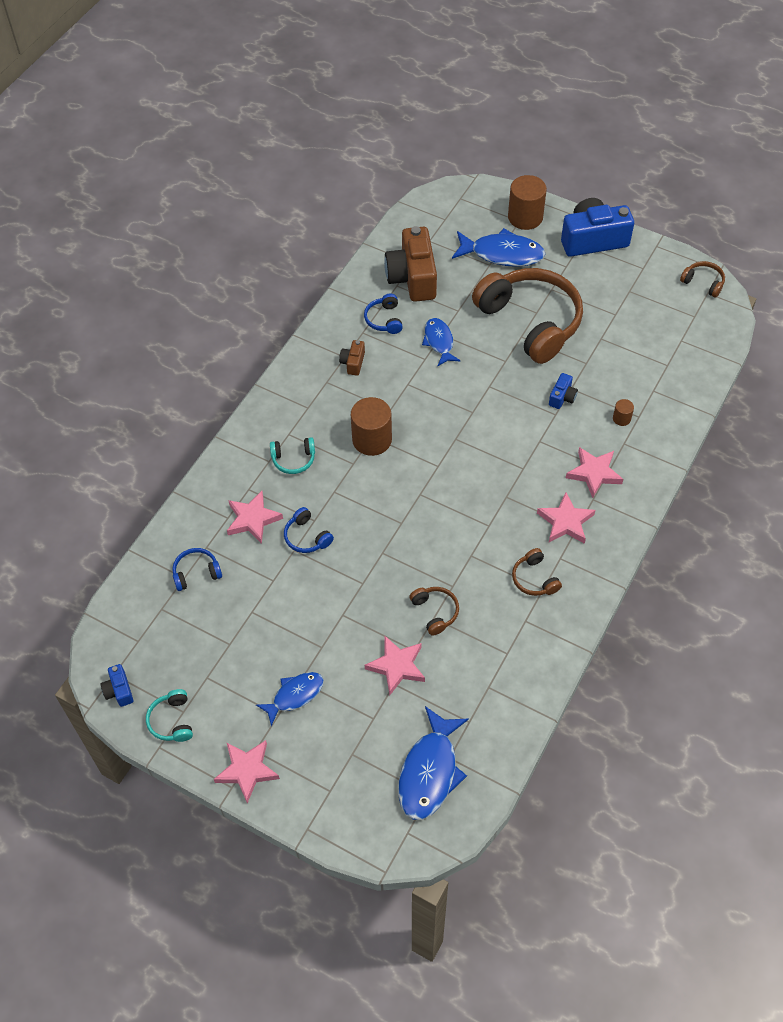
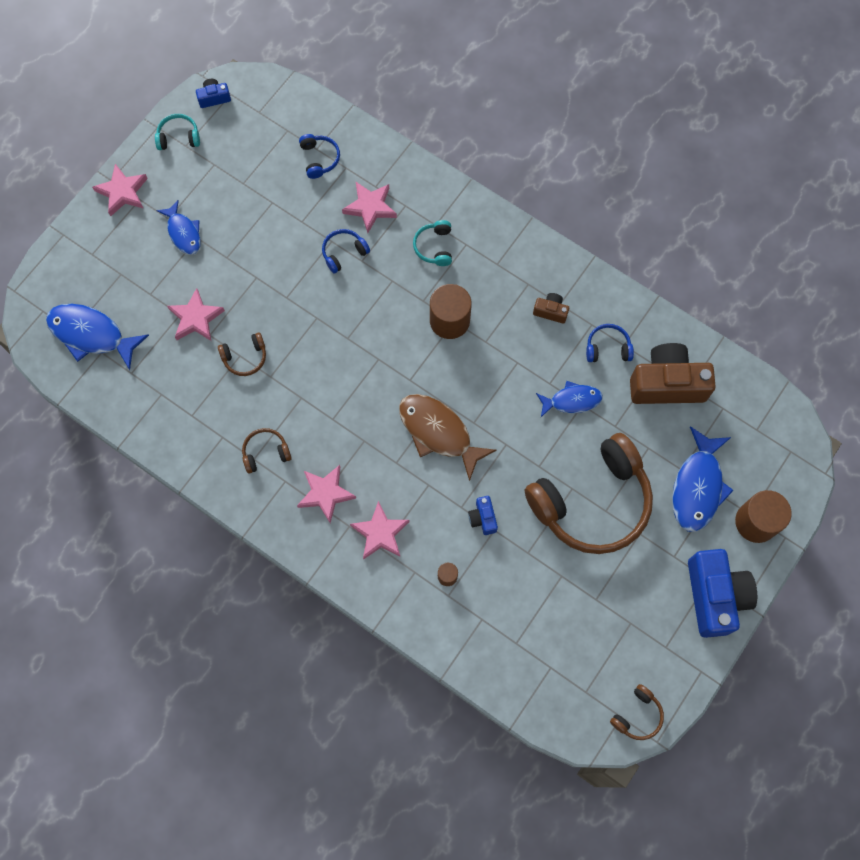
camera: 95 degrees right, 15 degrees up
blue camera [549,373,578,409] -> blue camera turned 45 degrees clockwise [468,496,498,535]
none -> brown fish [399,394,497,482]

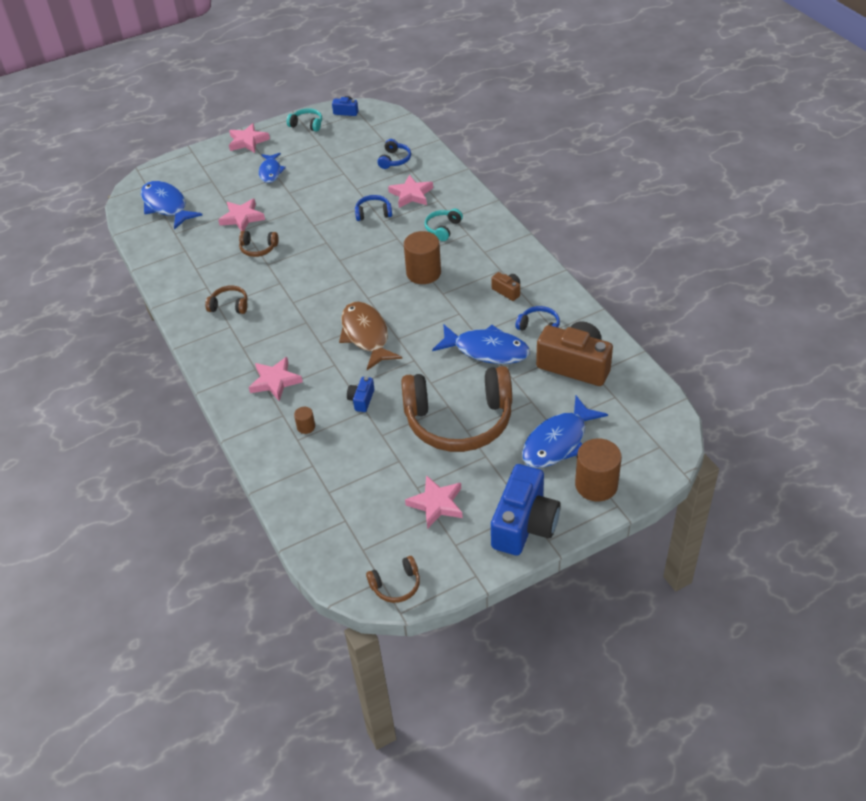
camera: 30 degrees right, 25 degrees down
pink star [297,465,356,523] -> pink star moved to [405,475,463,529]
blue fish [536,381,603,417] -> blue fish [432,324,530,364], size x1.61

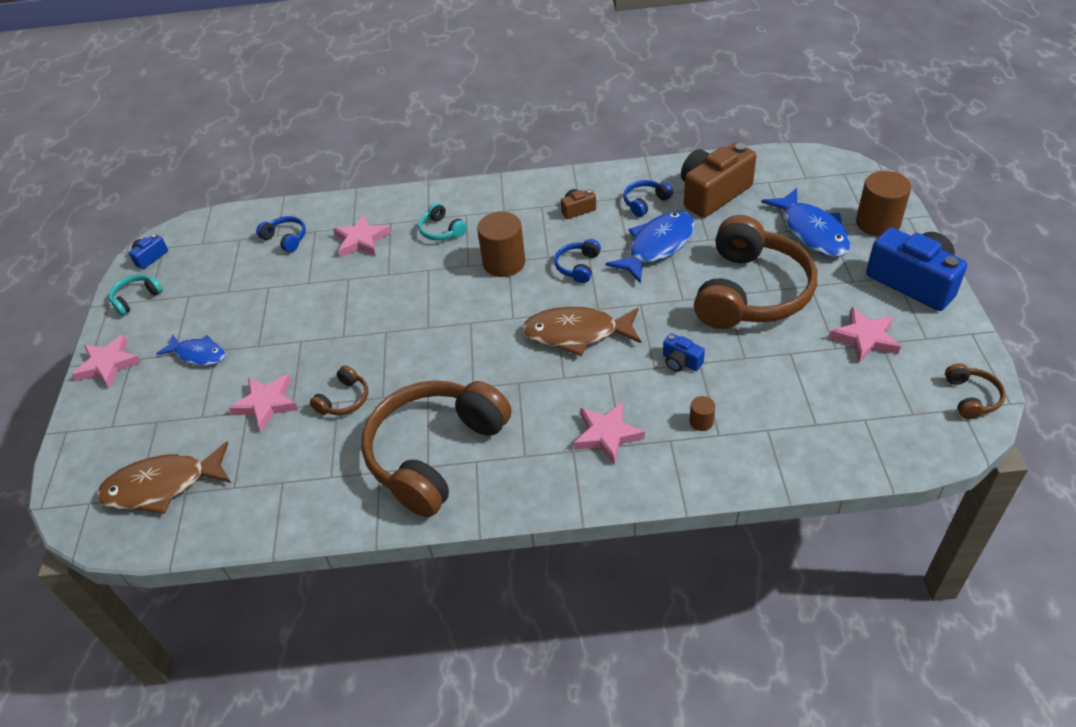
camera: 65 degrees left, 0 degrees up
blue fish [141,181,202,230] -> brown fish [96,442,231,514]
brown headphones [205,285,247,314] -> brown headphones [362,380,512,517], size x2.45
blue headphones [355,195,392,221] -> blue headphones moved to [554,239,601,283]

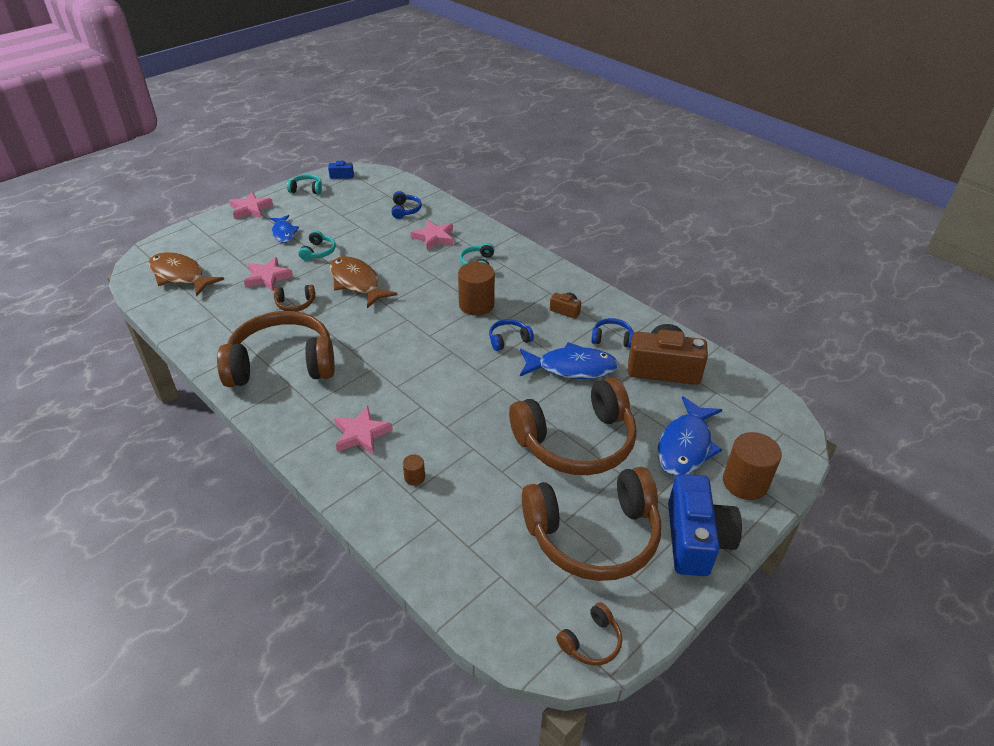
camera: 45 degrees right, 5 degrees down
brown fish [522,307,641,356] -> brown fish moved to [330,256,397,308]
blue camera [663,333,705,372] -> none
pink star [829,307,901,363] -> brown headphones [522,467,661,581]
none -> turquoise headphones [298,230,336,261]

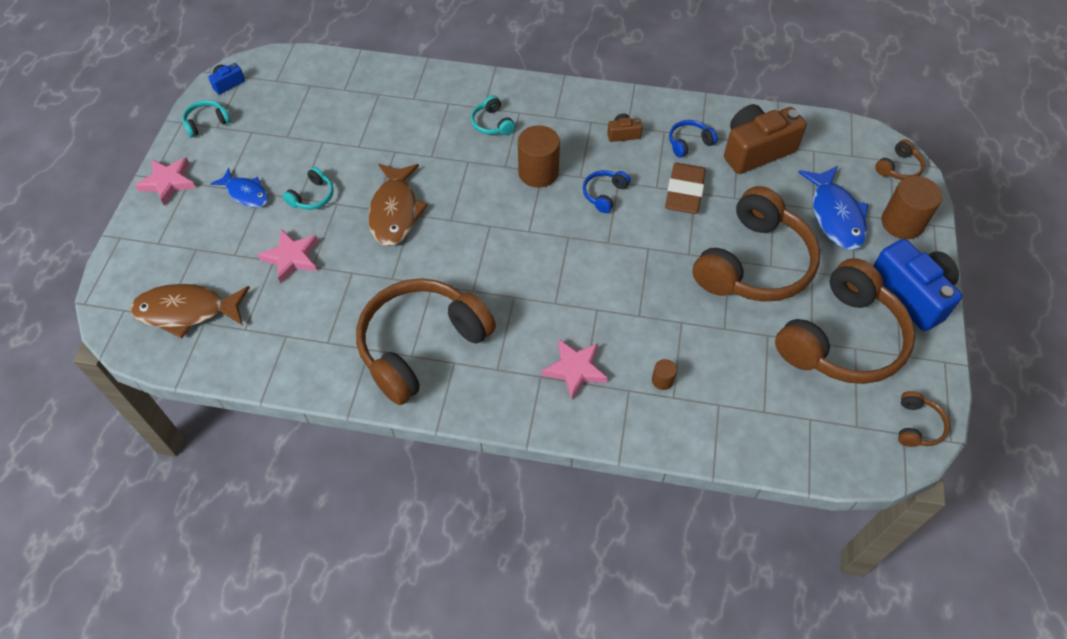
camera: 35 degrees left, 15 degrees up
brown headphones [274,285,315,311] -> brown headphones moved to [875,139,925,180]
turquoise headphones [298,230,336,261] -> turquoise headphones turned 60 degrees clockwise [283,167,334,210]
brown fish [330,256,397,308] -> brown fish turned 105 degrees counterclockwise [368,164,428,246]
blue headphones [392,191,422,219] -> none
pink star [411,220,453,250] -> none
blue fish [520,342,619,379] -> brown eraser [665,163,706,214]

